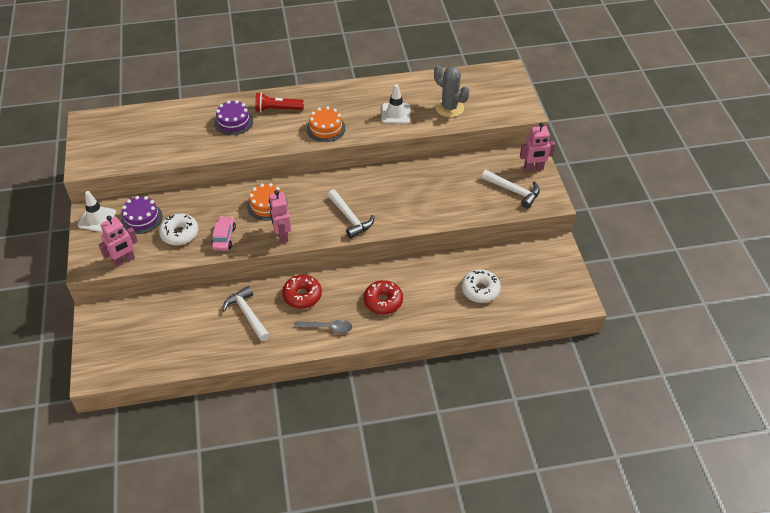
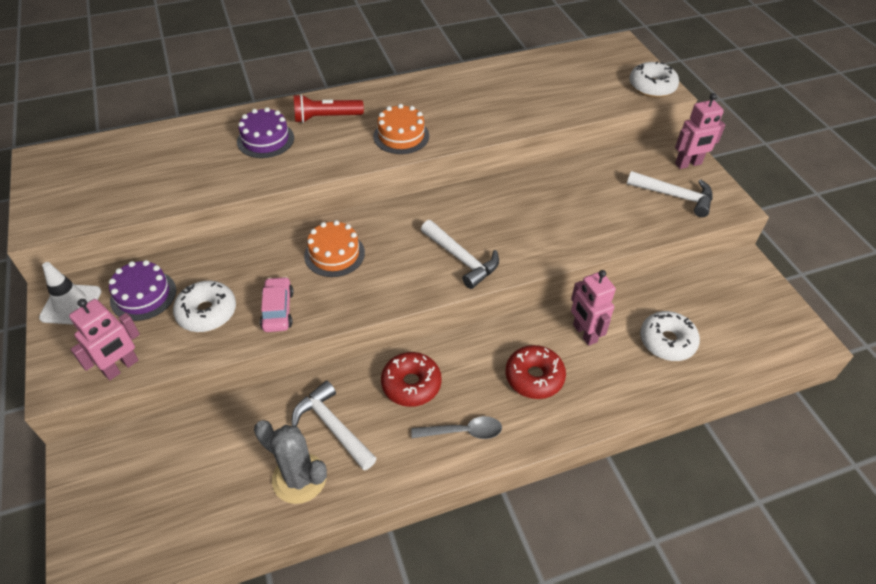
camera: 10 degrees left, 0 degrees up
pink robot [269,190,291,243] -> pink robot moved to [571,270,616,346]
white traffic cone [381,84,410,124] -> none
grey cactus [434,65,469,117] -> grey cactus moved to [254,420,327,504]
none -> white donut [629,61,679,97]

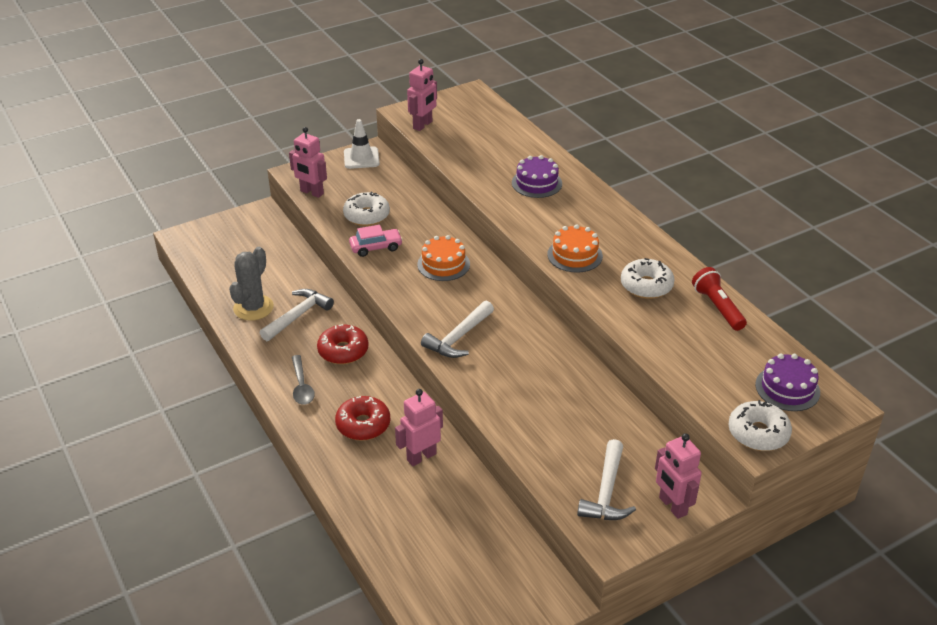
camera: 80 degrees right, 10 degrees down
purple cake [109,260,176,321] -> purple cake moved to [755,354,820,411]
red flashlight [294,94,364,123] -> red flashlight moved to [692,267,747,331]
white donut [640,311,700,361] -> white donut moved to [621,258,675,299]
none -> pink robot [407,59,437,131]

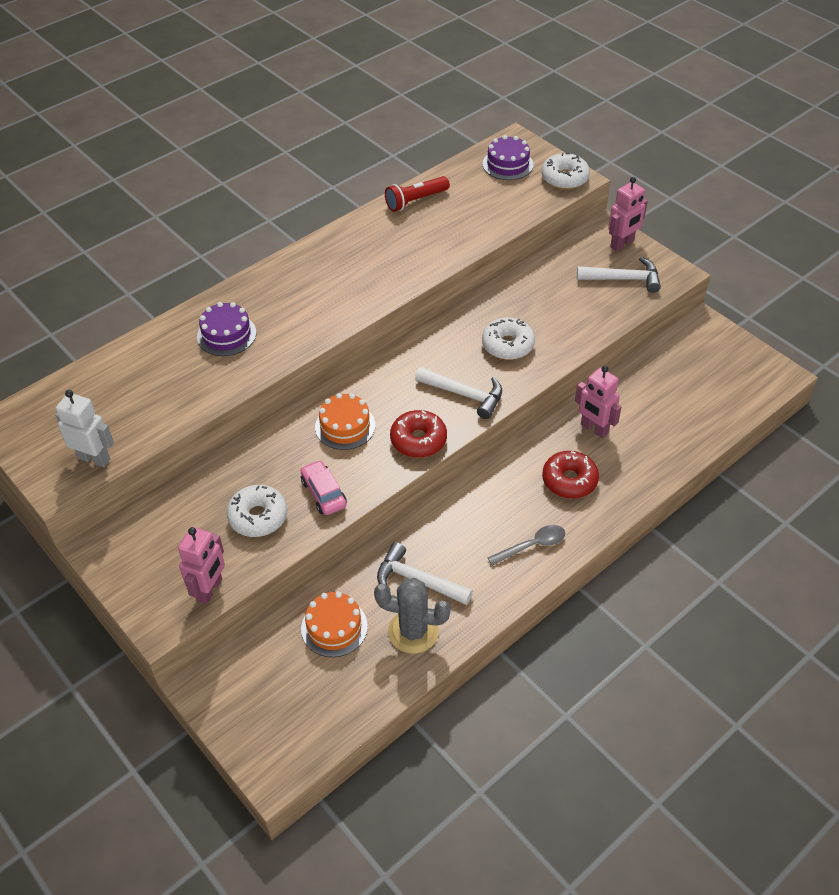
camera: 100 degrees left, 10 degrees up
red donut [317,324,368,364] -> red donut moved to [390,410,447,458]
white traffic cone [344,119,380,169] -> none
pink robot [407,59,437,131] -> white robot [55,390,114,467]
orange cake [548,224,603,273] -> orange cake moved to [301,591,368,657]
white donut [621,258,675,299] -> white donut moved to [482,317,535,360]

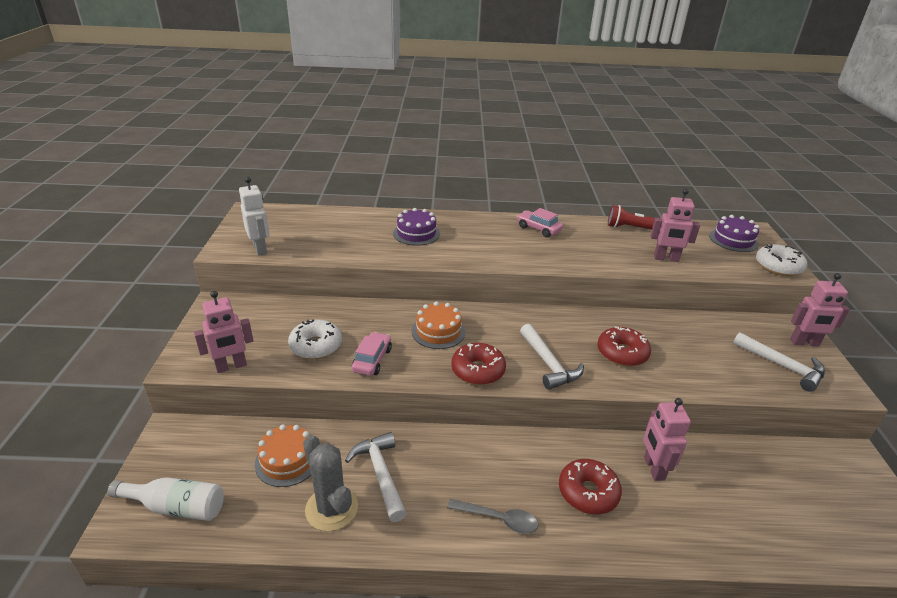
camera: 40 degrees right, 15 degrees down
white donut [482,317,535,360] -> red donut [597,326,651,367]
none -> white bottle [107,477,224,521]
none -> pink car [517,208,563,237]
none -> pink robot [650,189,700,262]

